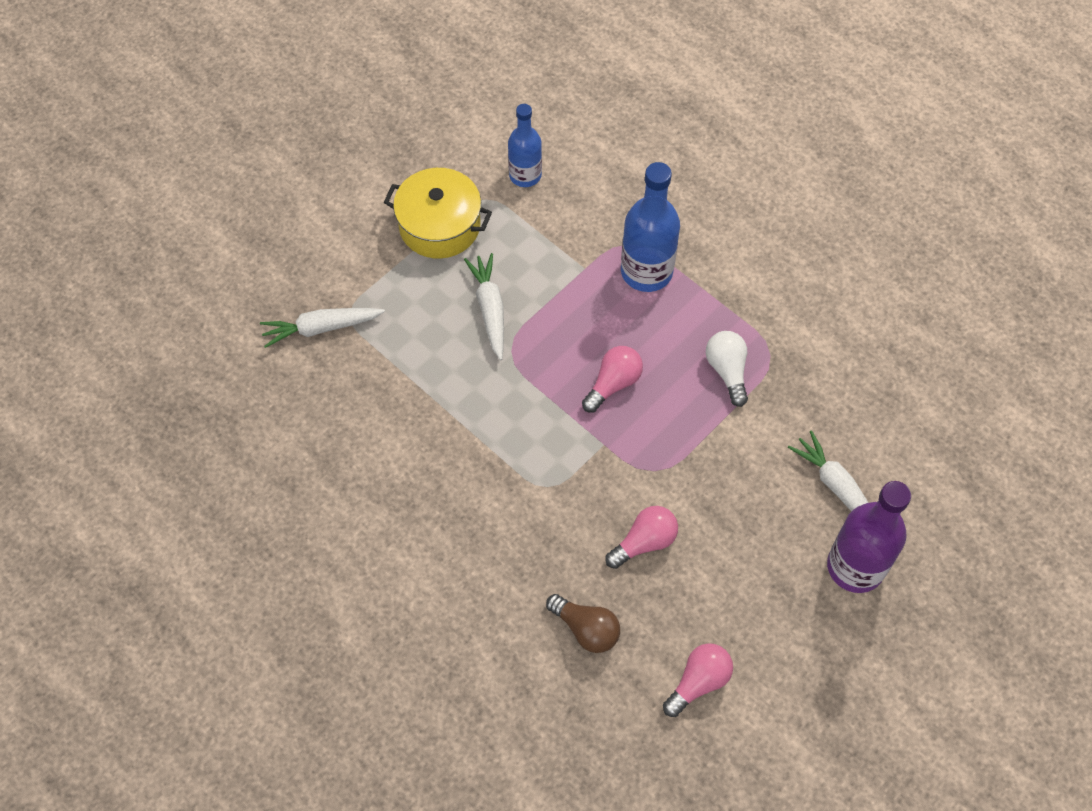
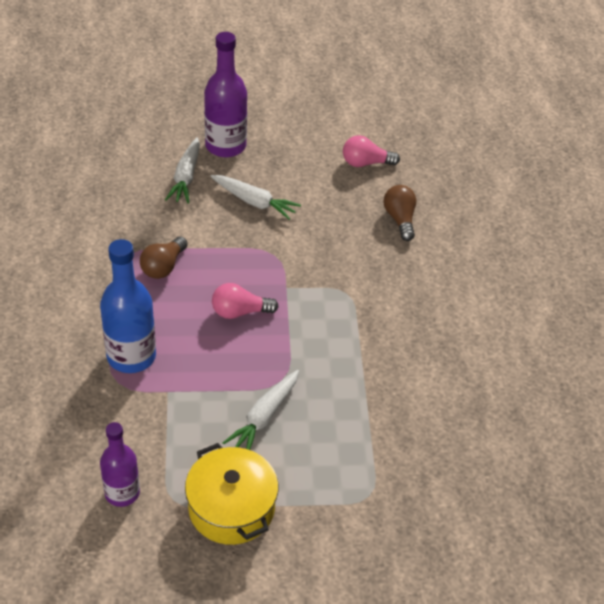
camera: 140 degrees left, 15 degrees down
white carrot [260,308,385,348] -> white carrot moved to [211,175,301,220]
blue bottle [508,104,542,187] -> purple bottle [100,422,140,507]
pink light bulb [605,506,678,569] -> none
white light bulb [706,331,748,407] -> brown light bulb [140,236,188,279]

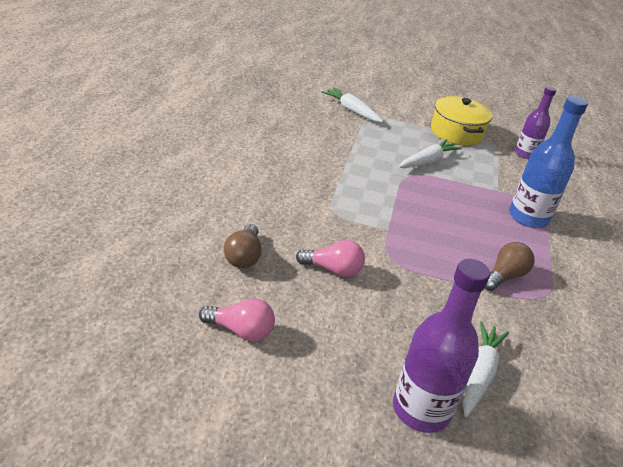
camera: 165 degrees left, 10 degrees down
white carrot [211,175,301,220] -> white carrot moved to [321,87,383,122]
pink light bulb [212,283,279,319] -> pink light bulb moved to [296,240,365,277]

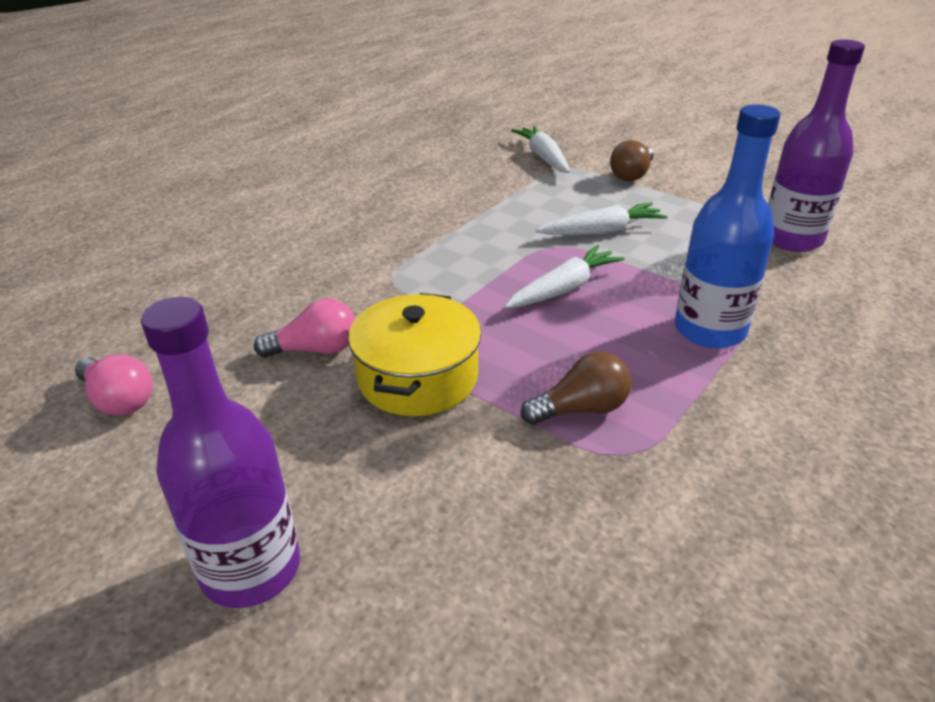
camera: 30 degrees right, 0 degrees up
brown light bulb [224,224,262,268] -> brown light bulb moved to [610,140,654,181]
pink light bulb [296,240,365,277] -> pink light bulb turned 45 degrees counterclockwise [254,298,355,357]
yellow pot [431,96,493,146] -> yellow pot moved to [348,293,481,416]
white carrot [463,321,509,417] -> white carrot moved to [504,245,625,309]
purple bottle [515,86,556,159] -> purple bottle [768,39,865,252], size x1.55

